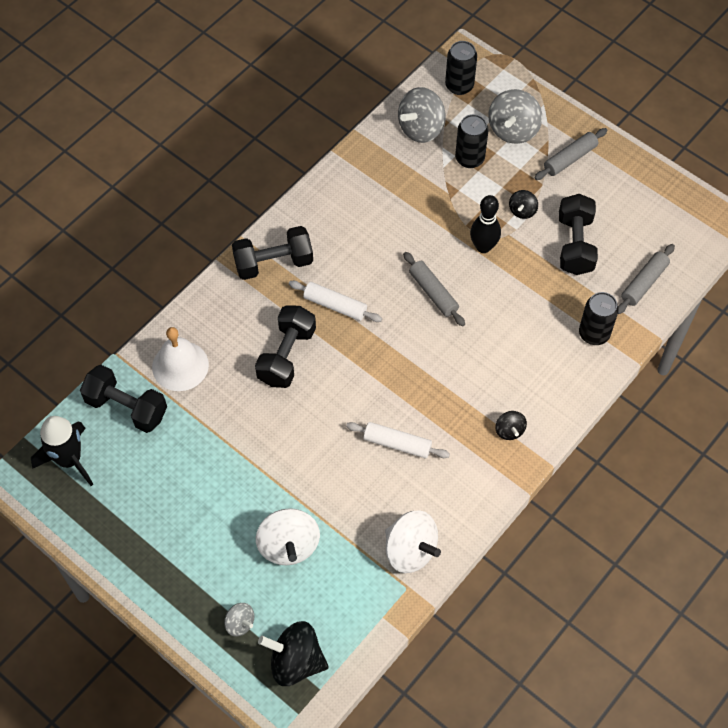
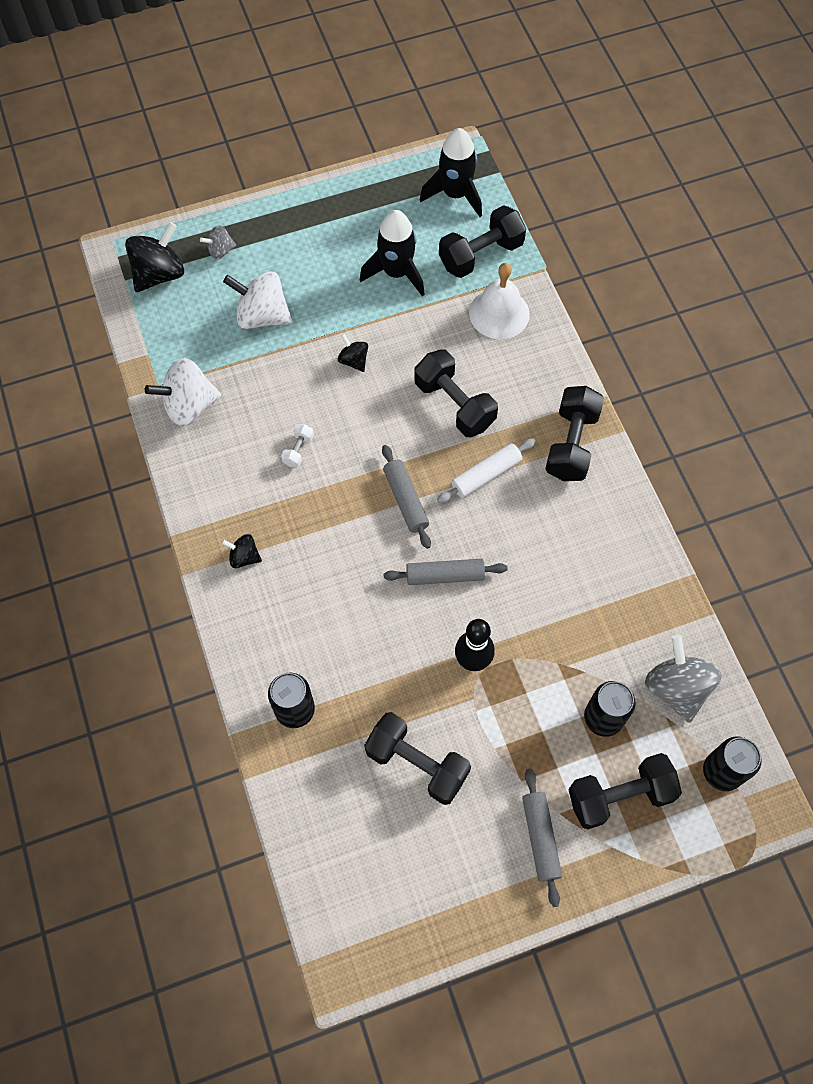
camera: 120 degrees right, 5 degrees up
white rolling pin [346,422,450,459] -> white dumbbell [281,424,314,468]
grey spinning top [488,89,542,144] -> black dumbbell [568,753,682,830]
black spinning top [509,190,538,219] -> black spinning top moved to [338,333,368,372]
grey rolling pin [618,244,675,314] -> grey rolling pin moved to [382,445,431,549]
none -> black rocket [360,210,425,296]

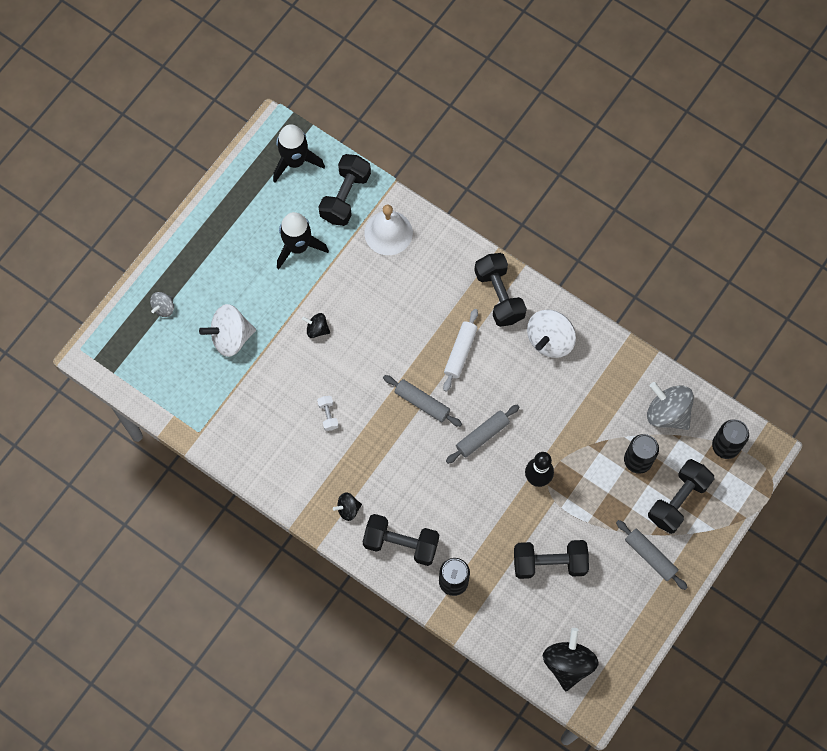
camera: 35 degrees left, 5 degrees up
black spinning top [125,222,184,292] -> black spinning top moved to [543,628,599,691]
white spinning top [145,358,221,426] -> white spinning top moved to [527,310,576,358]
black dumbbell [414,349,498,437] -> black dumbbell moved to [363,514,439,566]

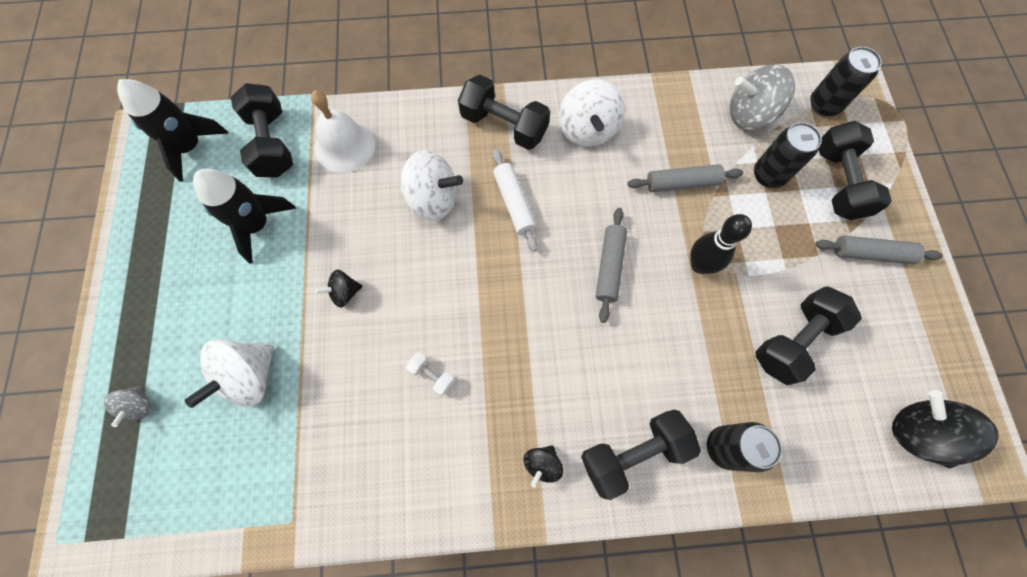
camera: 40 degrees left, 0 degrees up
grey rolling pin [383,375,462,427] -> grey rolling pin moved to [627,164,743,192]
none -> white spinning top [400,150,463,221]

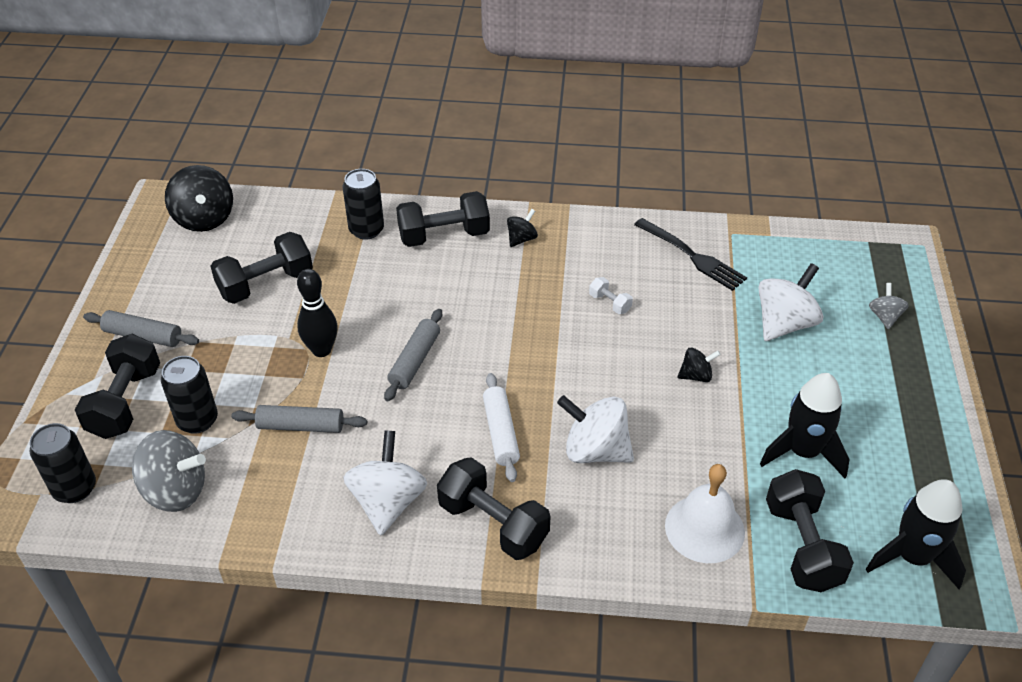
camera: 170 degrees left, 25 degrees down
none -> black fork [634,218,747,291]

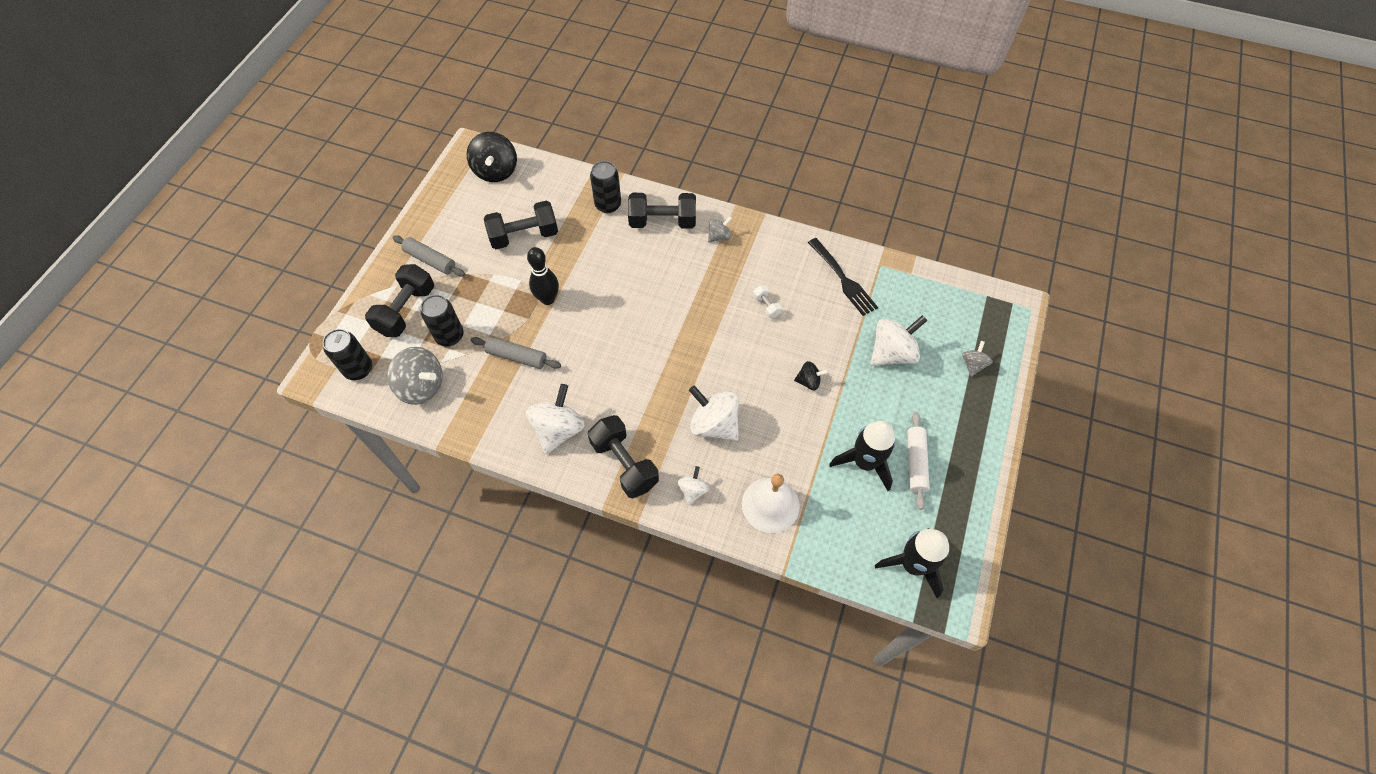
camera: 15 degrees right, 15 degrees up
grey rolling pin [384,309,442,401] -> none
white rolling pin [483,373,520,482] -> white rolling pin moved to [907,412,930,510]
black spinning top [507,209,538,247] -> grey spinning top [708,216,732,242]
black dumbbell [766,469,854,592] -> none
none -> white spinning top [678,466,709,505]

